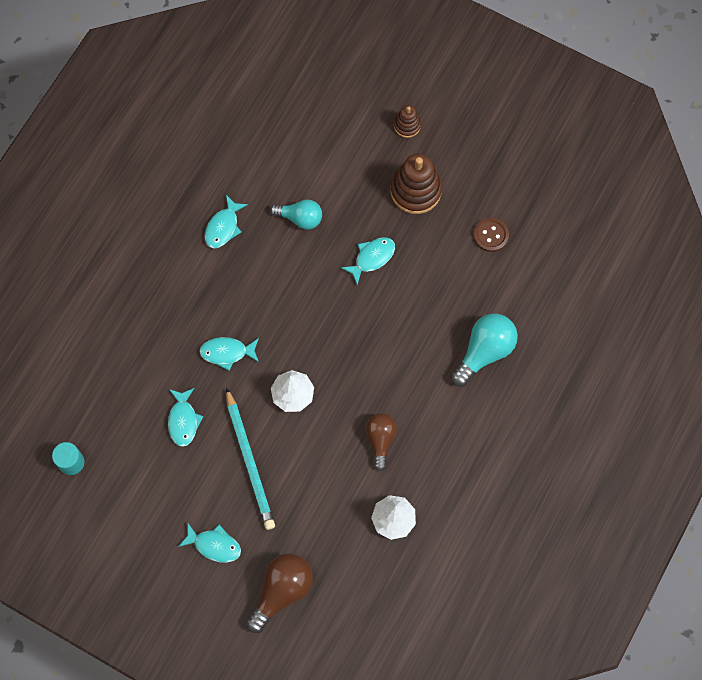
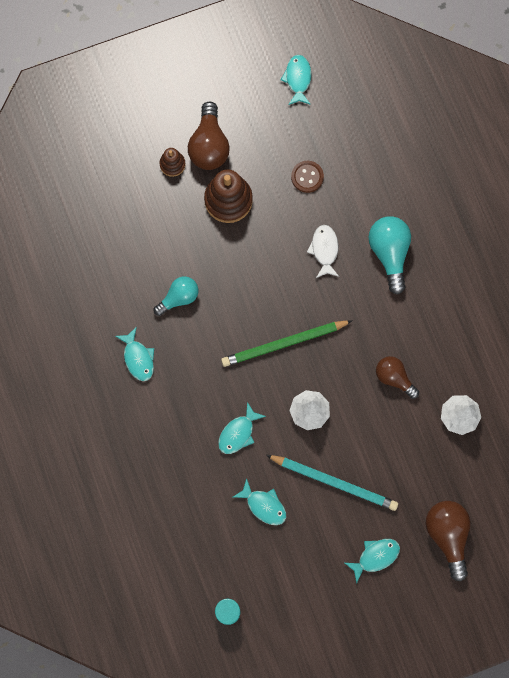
camera: 50 degrees left, 5 degrees up
turquoise fish [341,237,395,285] -> turquoise fish moved to [281,55,311,105]
none -> brown light bulb [188,101,230,170]
none -> green pencil [221,320,353,367]
none -> white fish [307,225,339,278]

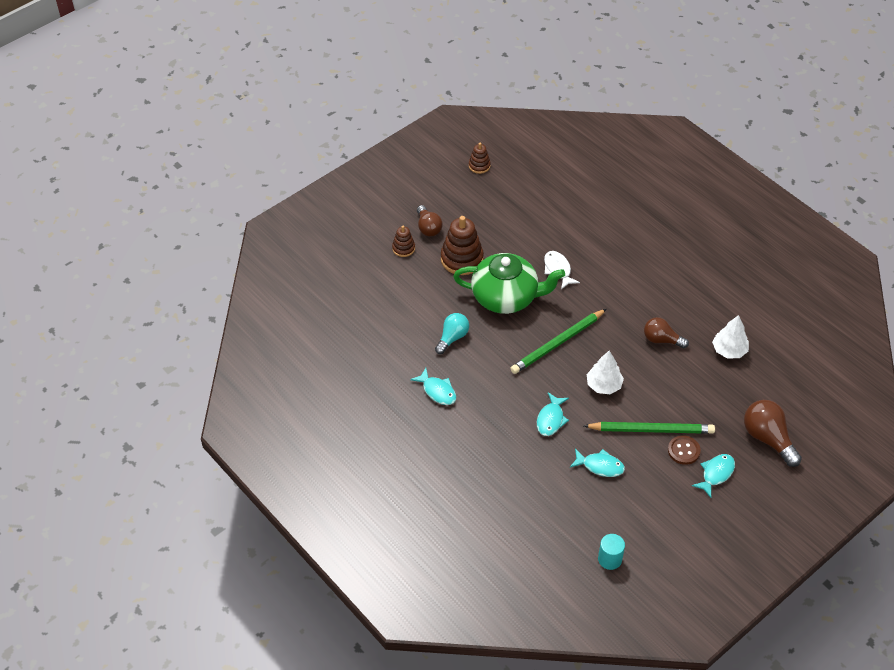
camera: 20 degrees left, 25 degrees down
brown light bulb [188,101,230,170] -> brown light bulb [417,205,443,236], size x0.67
turquoise pencil [266,455,398,511] -> green pencil [584,422,715,434]
turquoise fish [281,55,311,105] -> brown stacking toy [469,143,491,174]
brown button [291,161,324,193] -> brown button moved to [668,435,701,465]
turquoise light bulb [369,216,411,294] -> none
none -> green teapot [453,253,565,314]

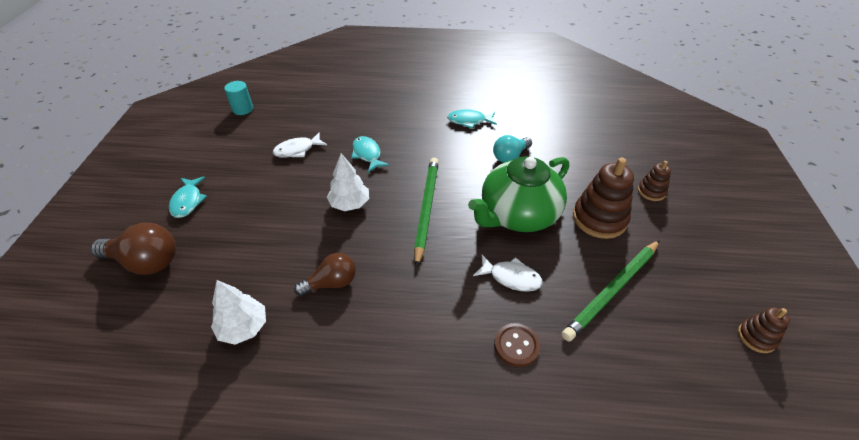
camera: 135 degrees right, 5 degrees down
brown light bulb [417,205,443,236] -> none
turquoise light bulb [435,313,469,354] -> turquoise light bulb turned 60 degrees clockwise [493,135,532,163]
turquoise fish [570,449,625,477] -> white fish [273,132,327,158]
green pencil [584,422,715,434] -> green pencil moved to [562,240,660,342]
brown button [668,435,701,465] -> brown button moved to [494,323,540,367]

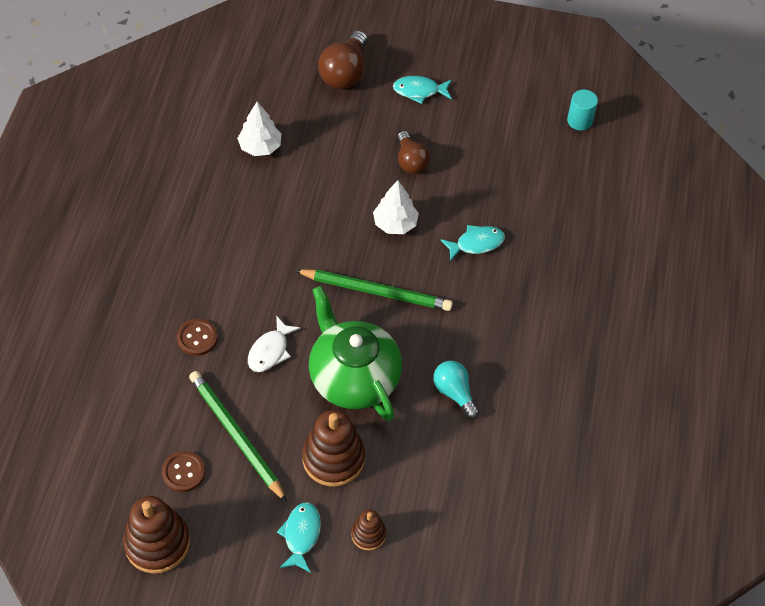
camera: 95 degrees right, 10 degrees up
white fish [273,132,327,158] -> none
brown light bulb [294,253,356,296] -> brown light bulb moved to [397,131,430,174]
turquoise fish [447,109,497,128] -> turquoise fish moved to [277,502,321,573]
brown stacking toy [738,307,790,353] -> brown stacking toy [123,496,190,574], size x1.86
none -> brown button [162,451,205,492]

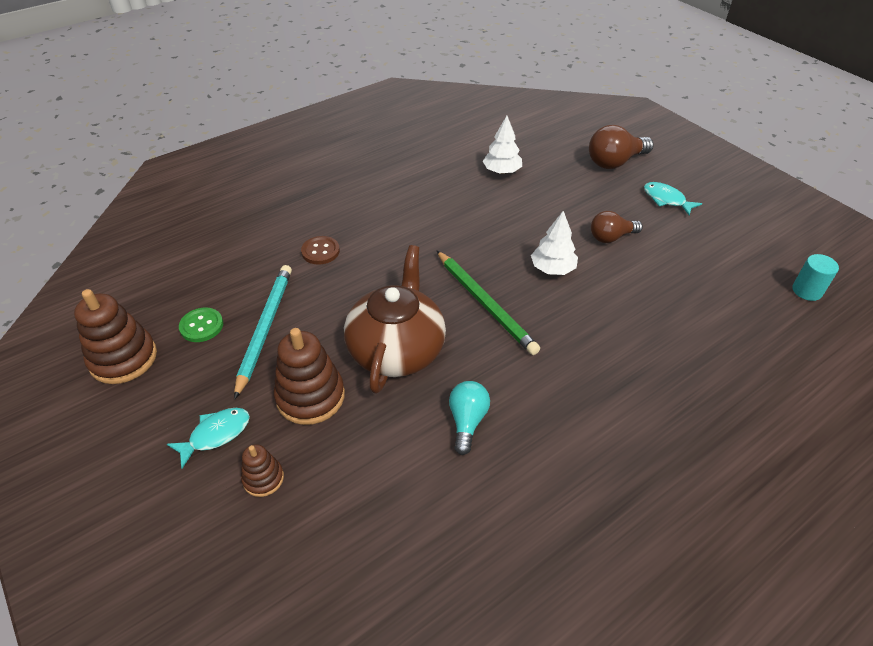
camera: 45 degrees right, 10 degrees down
brown button [162,451,205,492] -> green button [179,308,223,342]
green pencil [189,371,287,502] -> turquoise pencil [234,265,292,399]
white fish [248,316,301,372] -> none
green teapot [309,286,402,421] -> brown teapot [344,245,446,394]
brown light bulb [397,131,430,174] -> brown light bulb turned 45 degrees clockwise [591,211,643,243]
turquoise fish [441,225,505,261] -> none

